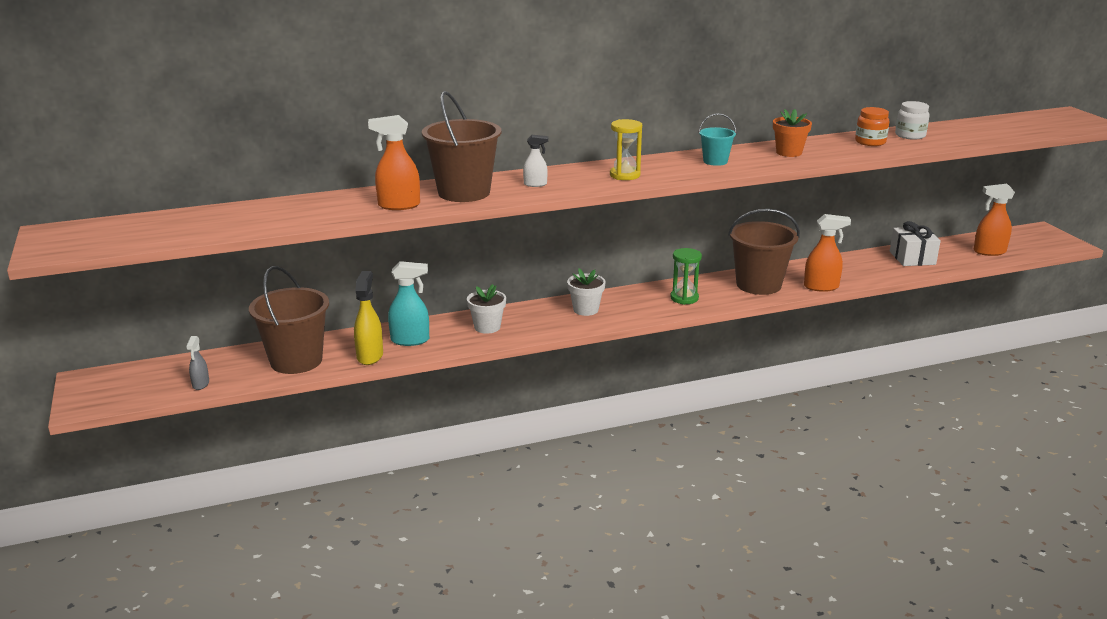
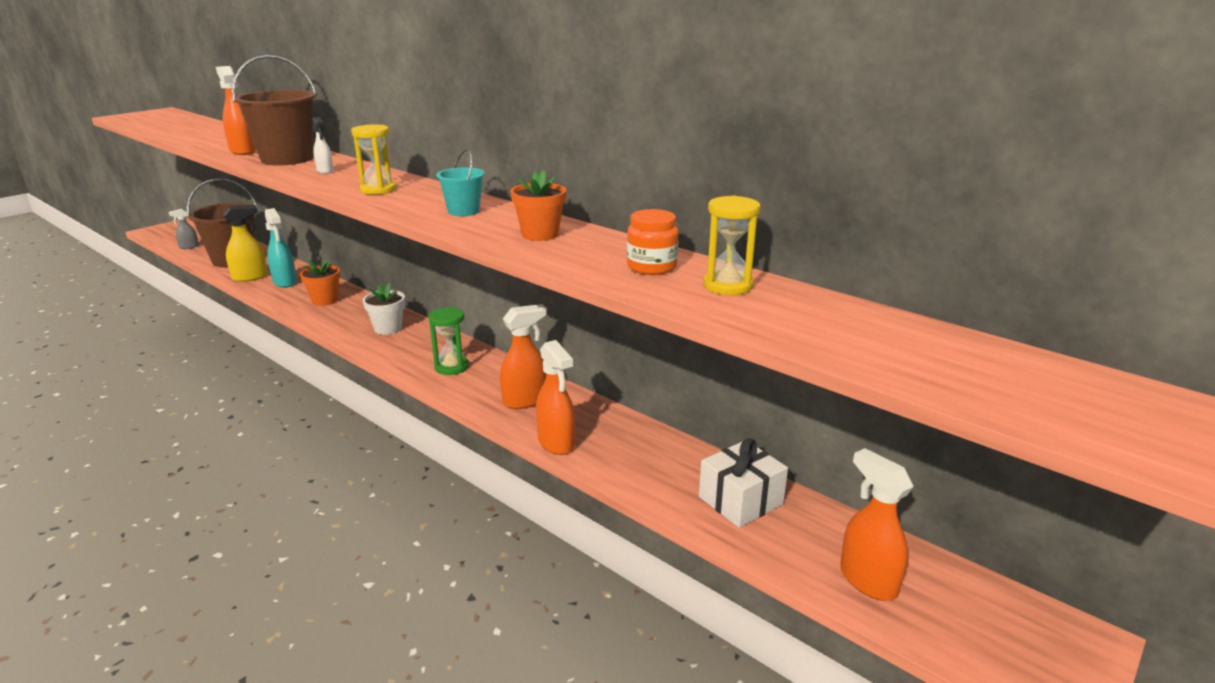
camera: 60 degrees right, 0 degrees up
white flower pot [467,284,506,334] -> orange flower pot [300,259,340,306]
brown bucket [728,209,800,295] -> orange spray bottle [500,304,547,409]
white jar [895,101,930,140] -> yellow hourglass [703,195,761,295]

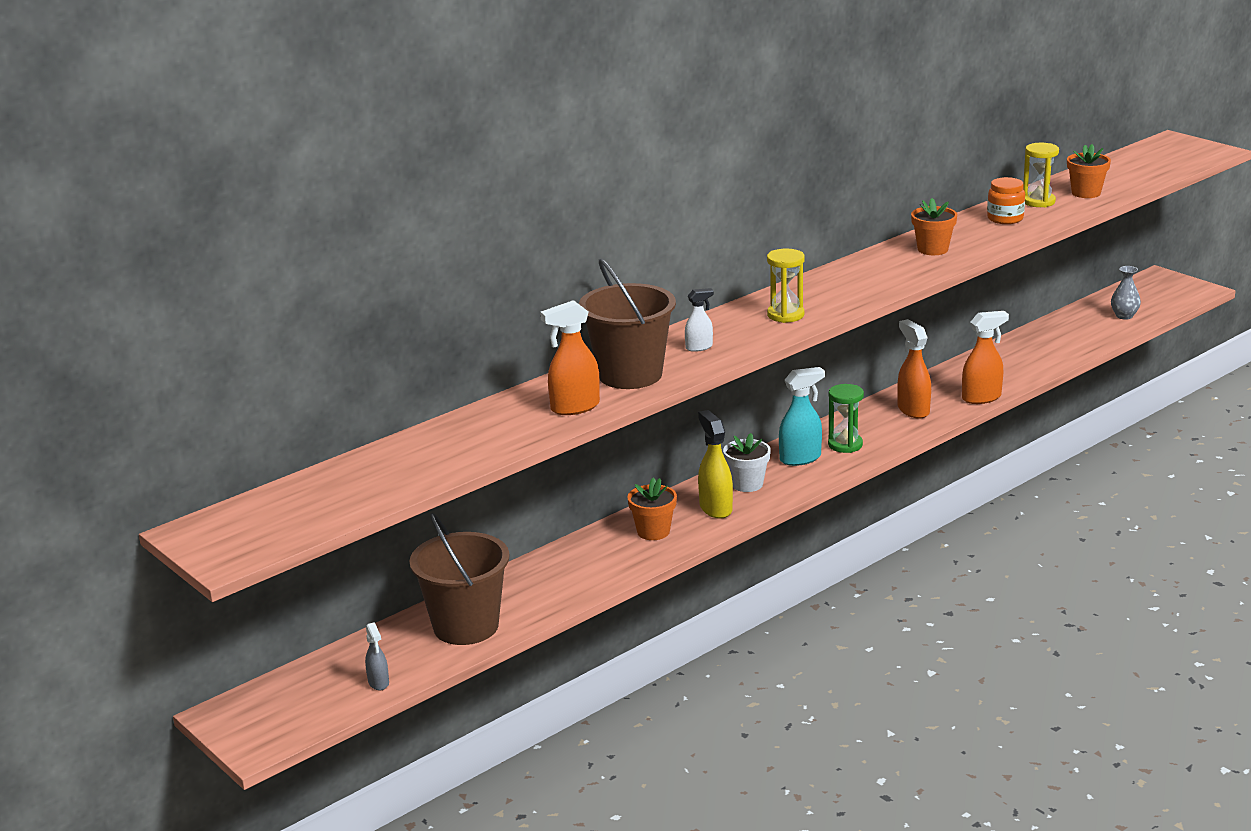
camera: 80 degrees left, 0 degrees up
yellow spray bottle [223,205,268,282] -> yellow spray bottle moved to [698,410,733,519]
turquoise spray bottle [265,208,297,288] -> turquoise spray bottle moved to [779,367,825,466]
turquoise bucket [436,149,485,216] -> none
white gift [699,438,788,528] -> none
orange spray bottle [840,448,914,601] -> grey vase [1111,266,1141,320]
none -> orange flower pot [1067,144,1111,198]

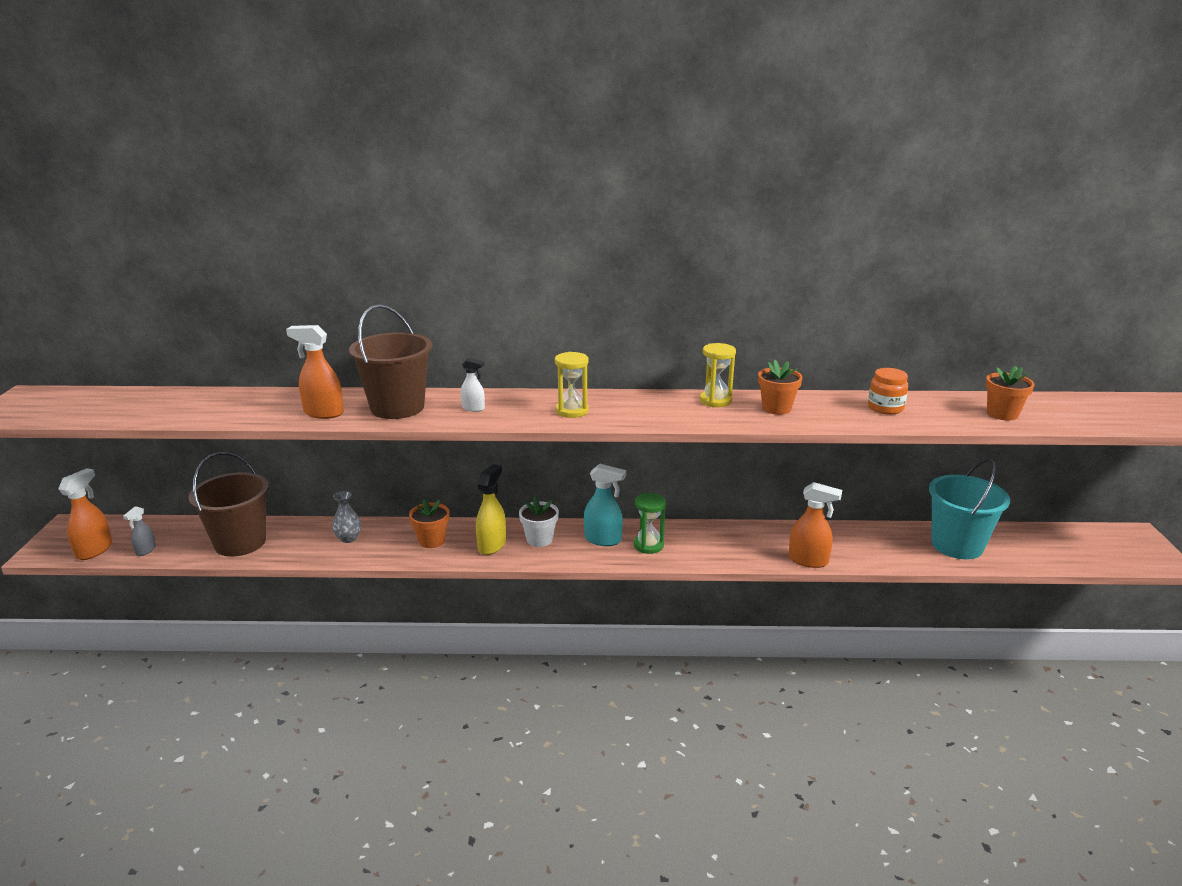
camera: 40 degrees right, 0 degrees up
orange spray bottle [897,319,931,419] -> orange spray bottle moved to [58,468,112,560]
yellow hourglass [1023,143,1059,207] -> yellow hourglass moved to [700,343,736,407]
grey vase [1111,266,1141,320] -> grey vase moved to [332,491,361,543]
none -> turquoise bucket [929,458,1010,559]

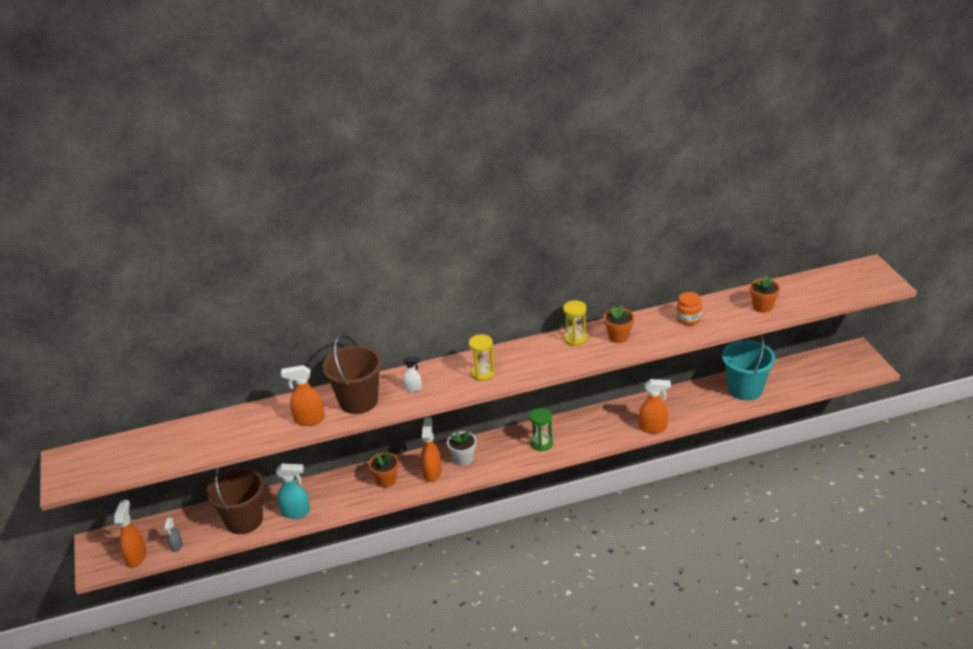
camera: 15 degrees left, 10 degrees up
grey vase [332,491,361,543] -> none
yellow spray bottle [476,464,506,555] -> orange spray bottle [421,417,441,482]
turquoise spray bottle [584,464,626,546] -> turquoise spray bottle moved to [276,464,310,519]

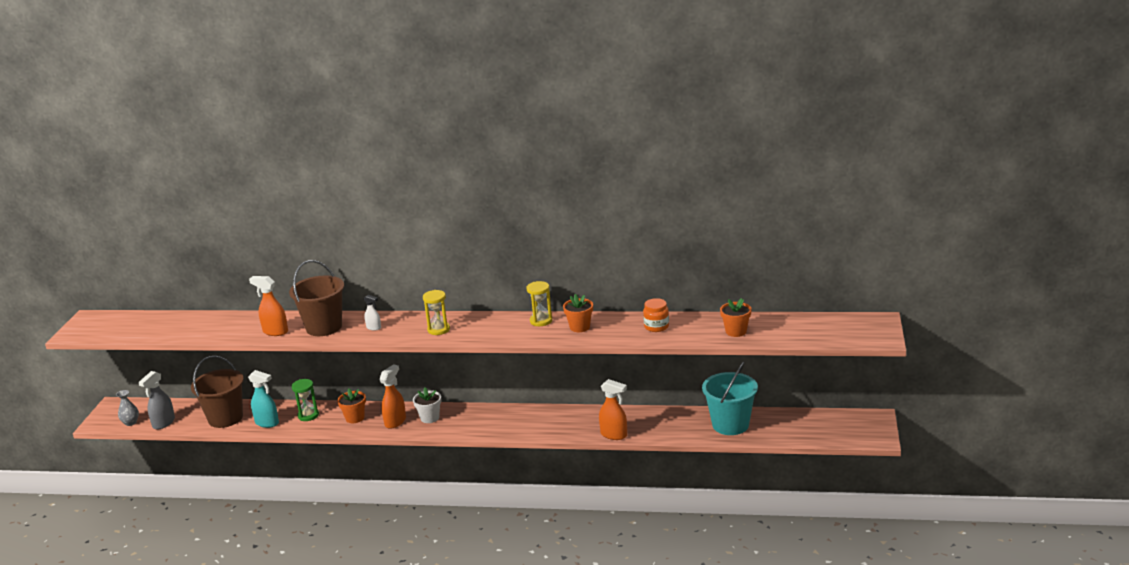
camera: 25 degrees right, 10 degrees down
orange spray bottle [114,500,146,568] -> grey vase [116,390,139,426]
grey spray bottle [164,518,183,552] -> grey spray bottle [139,371,175,430], size x1.71
green hourglass [530,408,553,451] -> green hourglass moved to [291,379,319,421]

